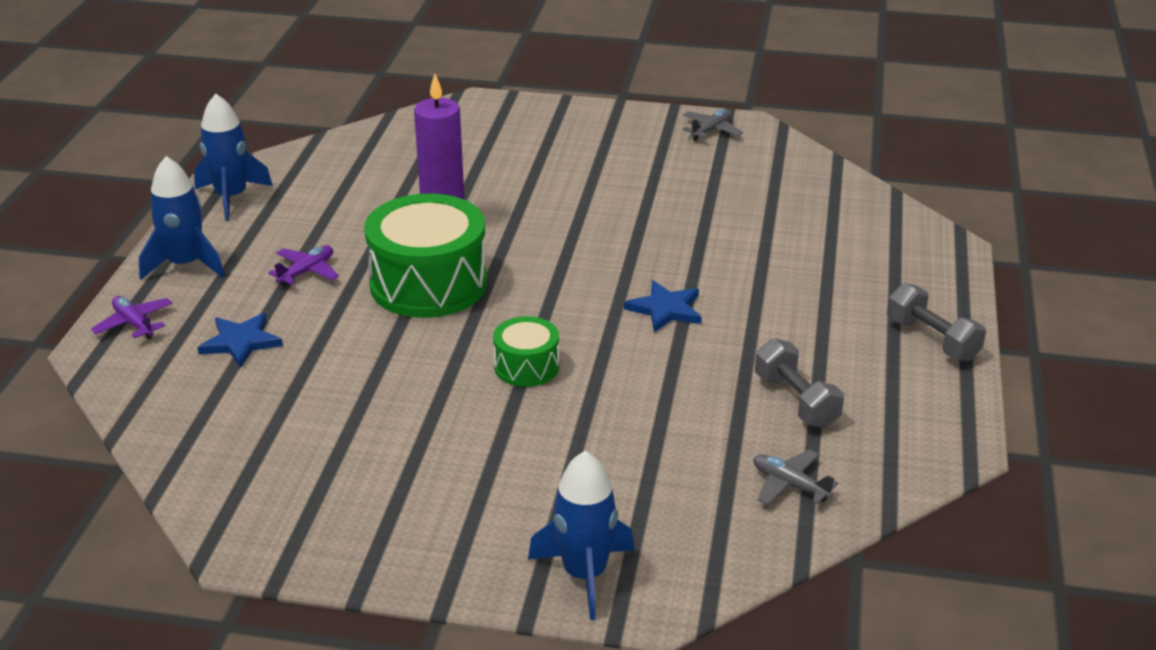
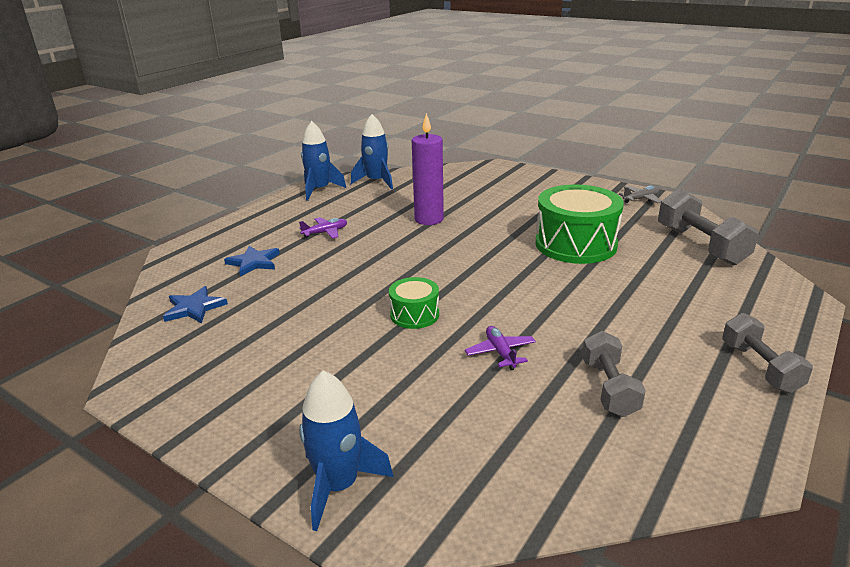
camera: 25 degrees right, 5 degrees down
purple plane [91,296,173,340] -> purple plane moved to [465,326,536,370]
blue rocket [139,156,225,280] -> blue rocket moved to [351,114,393,189]
green drum [364,193,487,318] -> green drum moved to [536,184,624,264]
blue star [624,280,702,332] -> blue star moved to [163,286,228,324]
grey plane [753,449,838,505] -> none
none -> grey dumbbell [658,189,759,266]

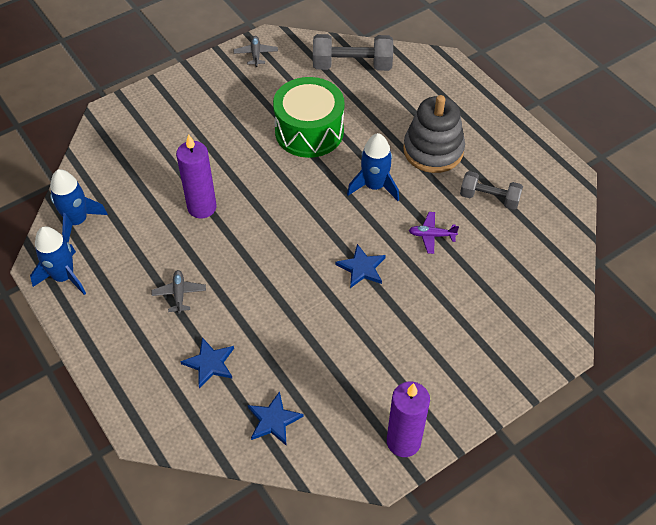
camera: 70 degrees left, 25 degrees up
purple plane [299,217,347,239] -> grey plane [152,270,206,314]
blue rocket [299,370,394,531] -> blue rocket moved to [347,133,399,201]
green drum [389,277,439,329] -> blue star [335,244,386,288]
grey dumbbell [722,313,813,393] -> none
none -> purple candle [387,382,430,457]
none -> grey stacking toy [403,95,465,173]

